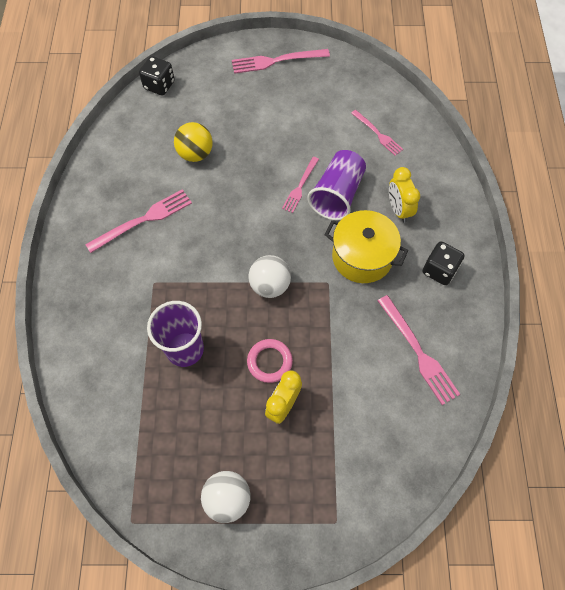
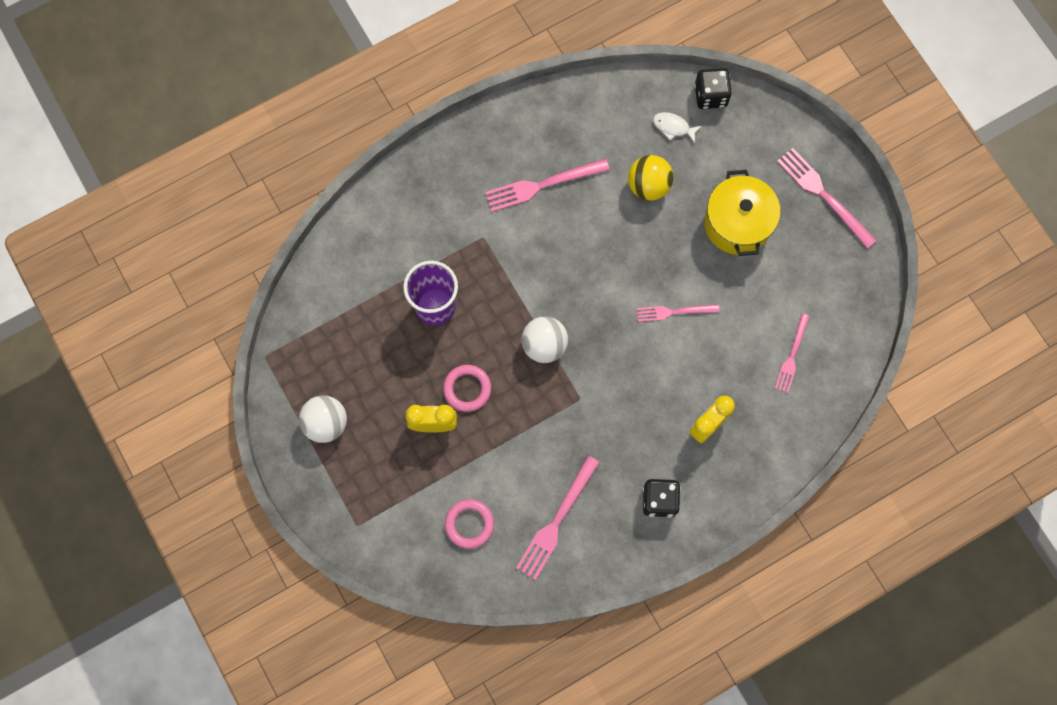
camera: 60 degrees right, 10 degrees up
pink fork [85,189,192,253] -> pink fork turned 135 degrees clockwise [485,159,610,212]
purple cup [307,150,366,220] -> none
yellow pot [325,210,408,283] -> yellow pot moved to [704,170,781,256]
none -> pink ring [445,499,494,549]
none -> white fish [653,112,702,143]

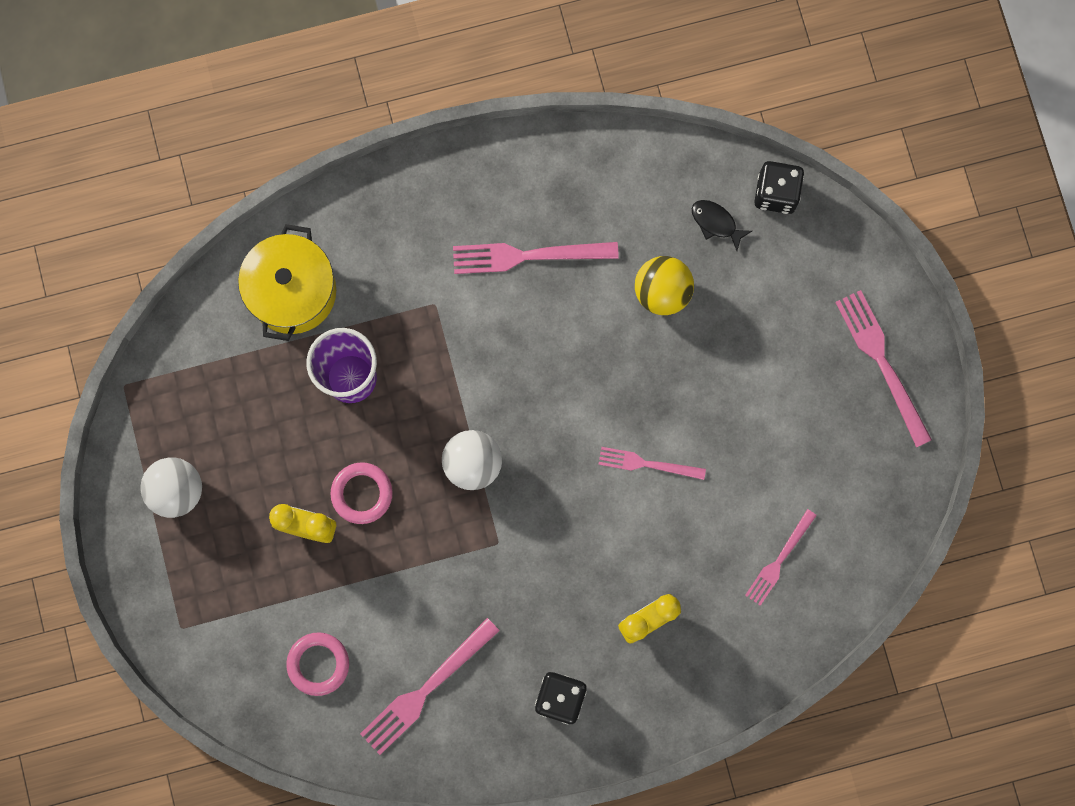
camera: 15 degrees right, 5 degrees up
white fish [653,112,702,143] -> black fish [692,200,752,251]
yellow pot [704,170,781,256] -> yellow pot moved to [238,224,336,341]

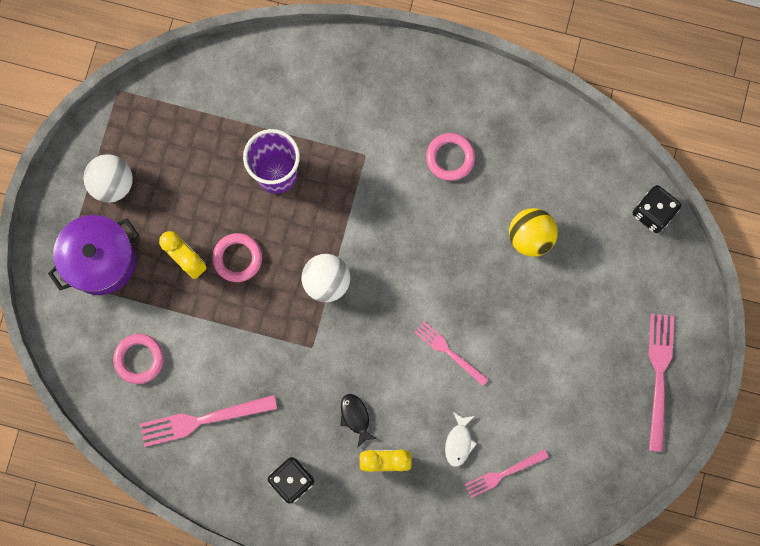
camera: 30 degrees right, 0 degrees up
yellow pot [238,224,336,341] -> none
pink fork [453,242,619,274] -> pink ring [426,133,475,181]
black fish [692,200,752,251] -> black fish moved to [340,394,377,448]
none -> purple pot [48,215,139,295]
none -> white fish [445,412,477,467]

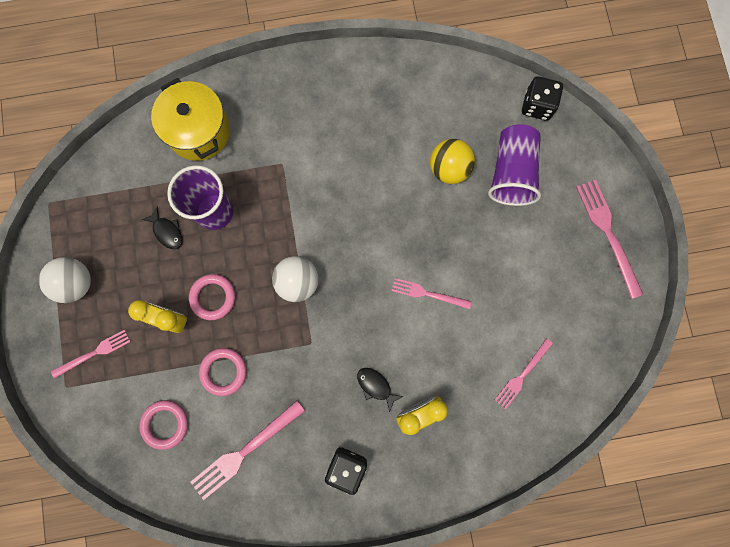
camera: 25 degrees left, 0 degrees up
purple pot [48,215,139,295] -> pink fork [51,330,131,379]
pink ring [426,133,475,181] -> pink ring moved to [199,348,247,396]
white fish [445,412,477,467] -> none
none -> black fish [142,207,183,249]
none -> yellow pot [151,78,230,161]
none -> purple cup [488,124,541,206]

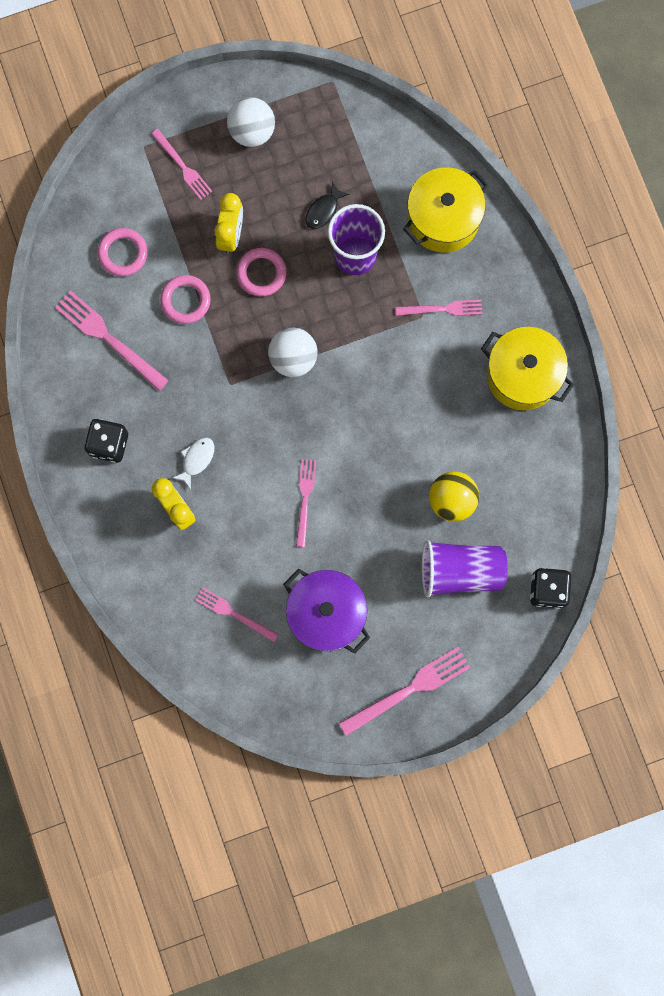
camera: 80 degrees right, 0 degrees up
black fish [357,368,403,412] -> white fish [173,437,214,489]
none -> purple pot [283,569,370,653]
none -> pink fork [395,300,483,316]
none -> yellow pot [481,327,574,410]

